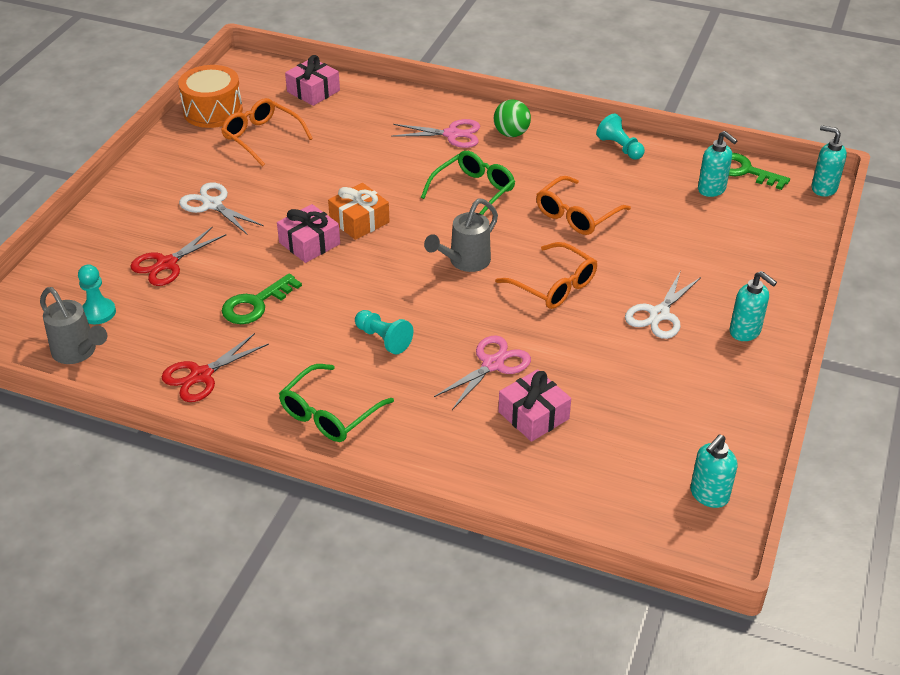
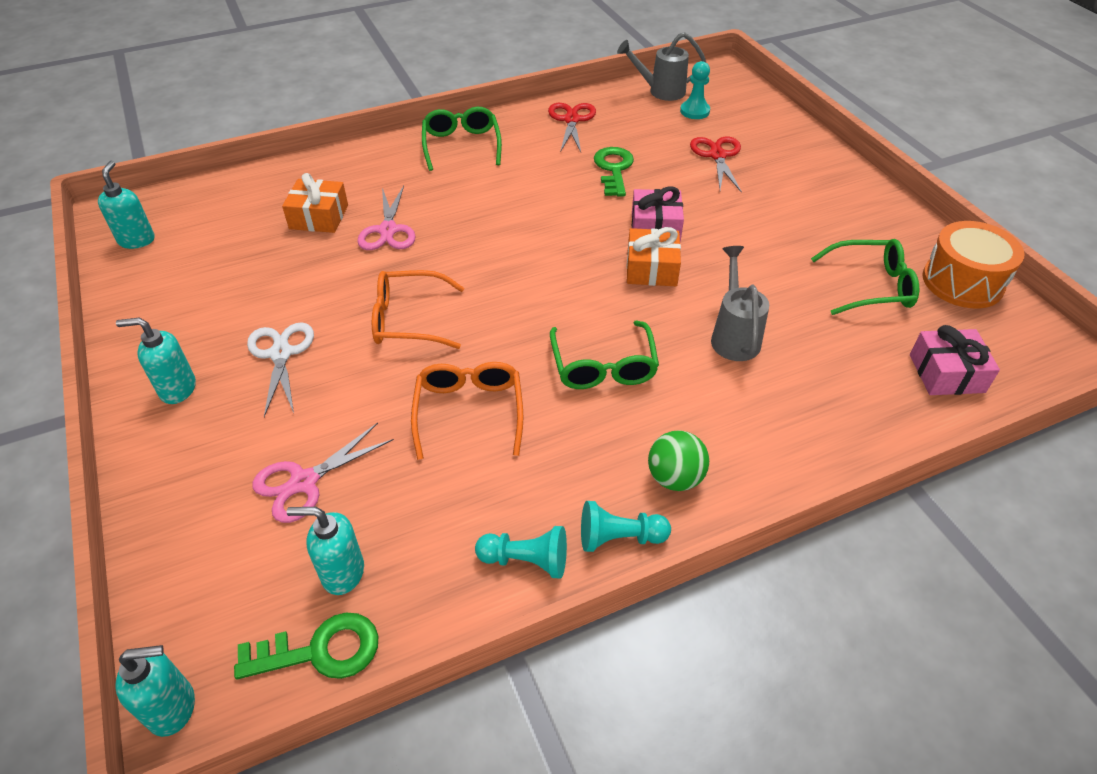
camera: 135 degrees right, 5 degrees up
white scissors [179,182,264,235] -> none
orange glasses [221,98,313,166] -> green glasses [811,239,919,315]
turquoise pawn [355,310,413,355] -> turquoise pawn moved to [581,501,671,552]
pink scissors [391,119,480,148] -> pink scissors moved to [252,423,394,523]
grey watering can [424,198,498,272] -> grey watering can moved to [711,246,769,361]
pink gift [498,369,571,442] -> orange gift [282,173,348,233]

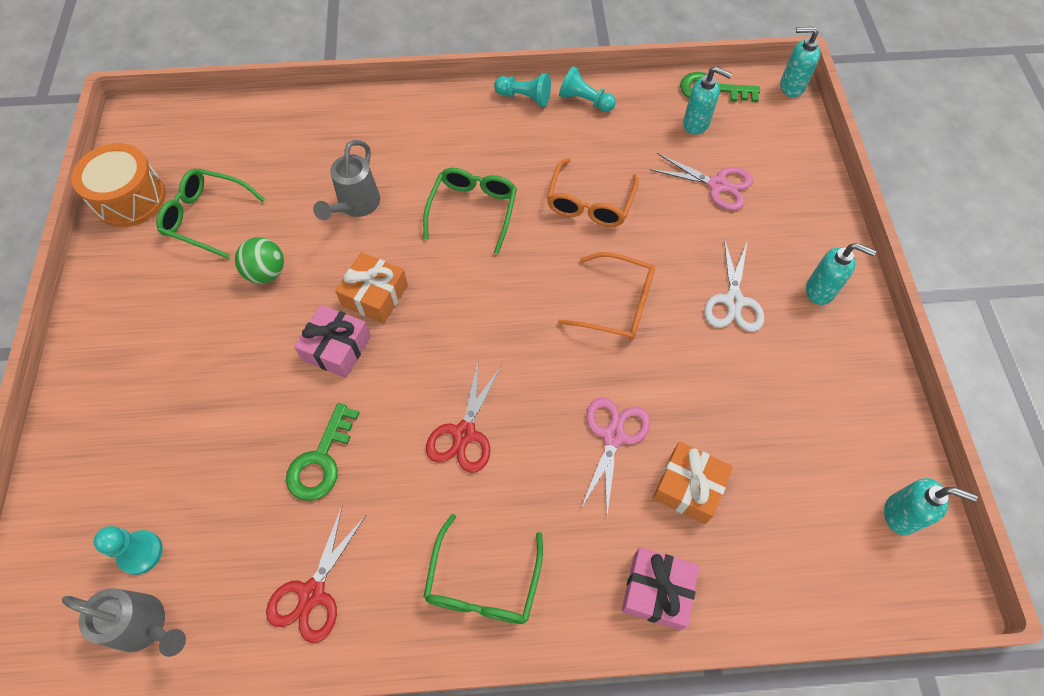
camera: 160 degrees left, 15 degrees up
turquoise soap dispenser [98,161,155,249] -> turquoise soap dispenser turned 90 degrees counterclockwise [884,478,978,535]
pink scissors [252,423,394,523] -> pink scissors turned 45 degrees clockwise [650,153,753,211]
green ball [648,431,709,491] -> green ball moved to [235,237,284,284]
red scissors [690,137,742,193] -> red scissors moved to [426,359,502,473]
pink gift [910,325,1000,395] -> pink gift moved to [621,547,699,630]

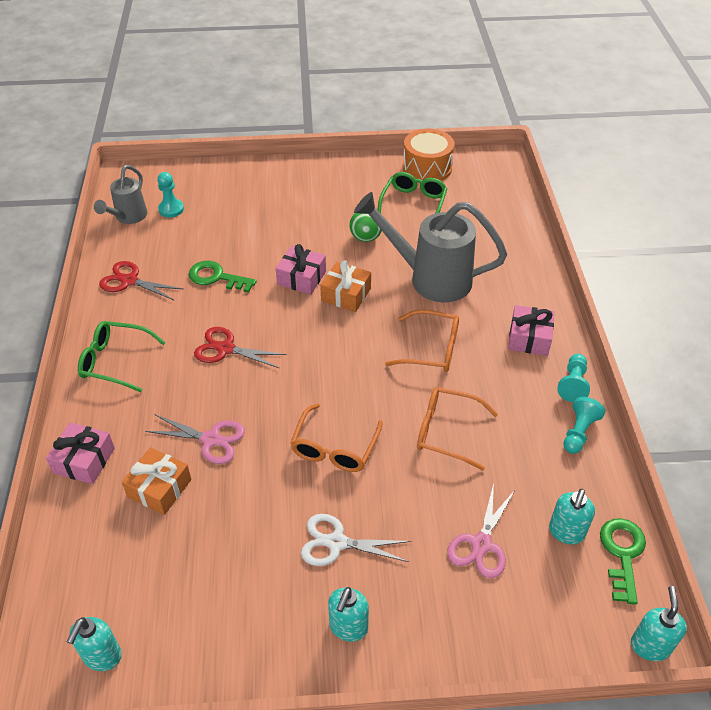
camera: 90 degrees right, 15 degrees down
grey watering can [313,140,380,220] -> grey watering can [354,192,507,302], size x1.77
green glasses [423,168,517,254] -> orange glasses [385,309,459,372]
none -> pink gift [508,305,555,356]

